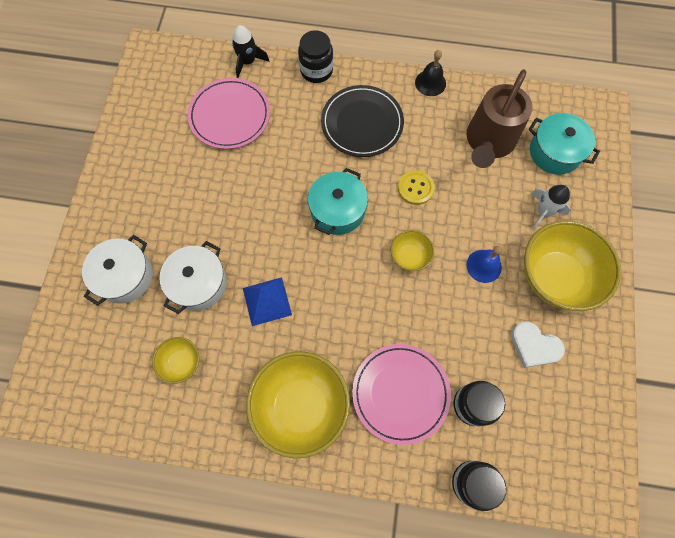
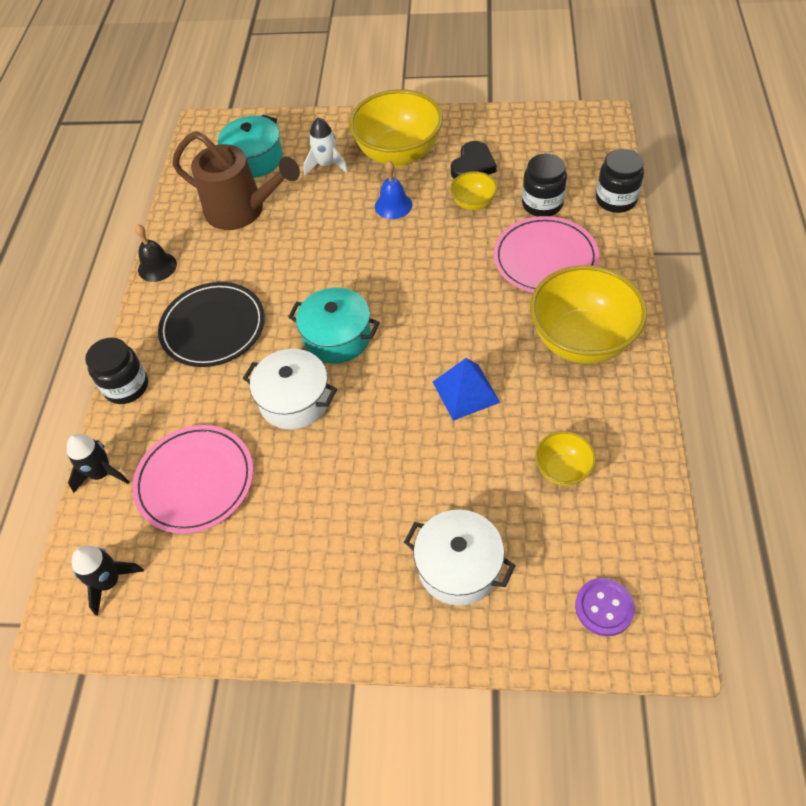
camera: 90 degrees left, 15 degrees down
white pot [159,241,227,314] -> white pot moved to [243,349,337,430]
yellow bowl [391,230,434,271] -> yellow bowl moved to [450,171,498,211]
yellow button [398,170,435,205] -> none
white heart [511,321,565,368] -> black heart [451,141,497,179]
none -> black rocket [72,546,144,616]
none -> purple button [575,578,635,636]

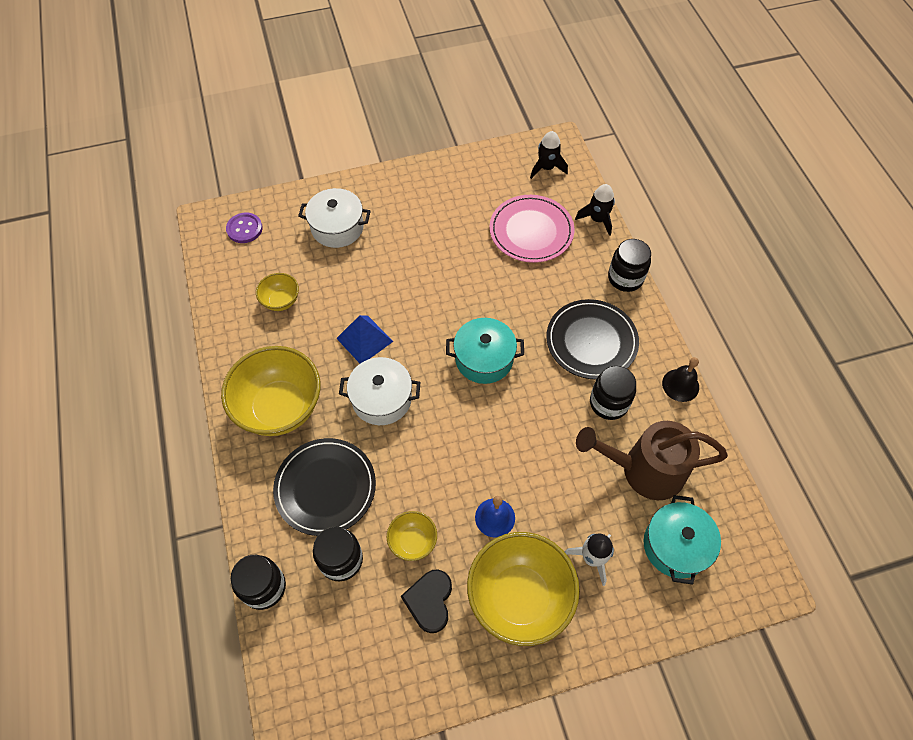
camera: 155 degrees right, 5 degrees up
white pot [243,349,337,430] -> white pot moved to [339,357,420,425]
pink plate [493,216,599,293] -> black plate [273,438,376,536]
none -> black jar [590,366,636,420]

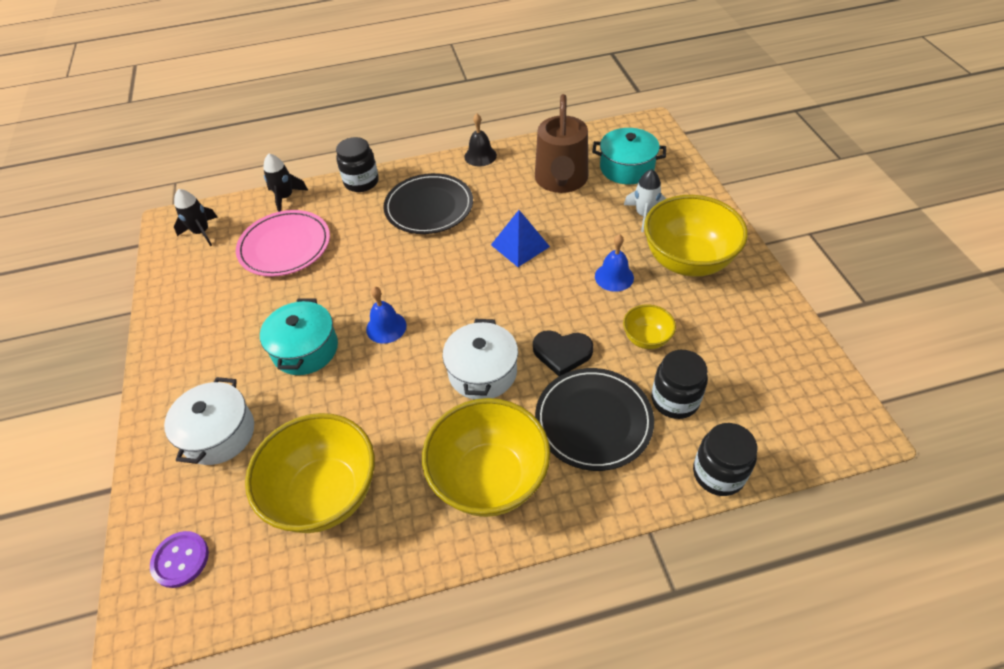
camera: 85 degrees left, 10 degrees down
yellow bowl [256,273,299,311] -> yellow bowl [245,413,375,533], size x2.07
blue pyramid [336,315,393,363] -> blue pyramid moved to [491,210,550,267]
black heart [401,569,452,633] -> black heart moved to [533,330,593,376]
turquoise pot [446,318,524,384] -> turquoise pot moved to [260,298,338,375]
black jar [590,366,636,420] -> none
none -> blue bell [366,287,407,344]

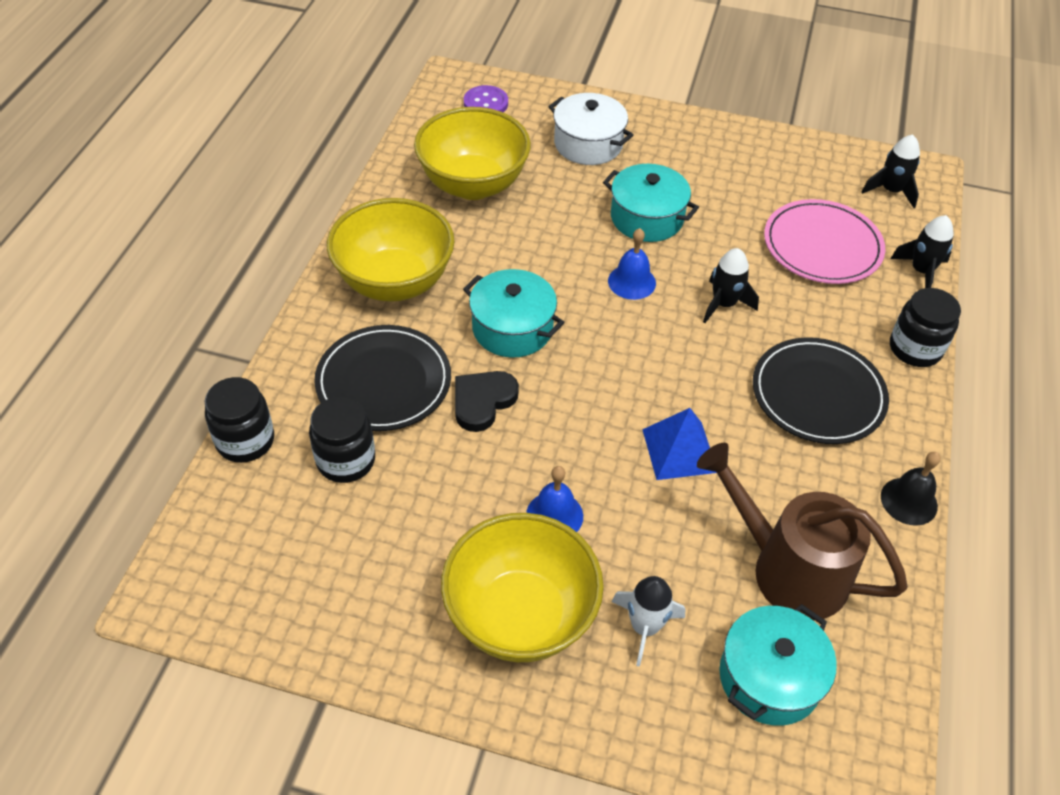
camera: 115 degrees right, 0 degrees up
white pot [443,319,518,400] -> turquoise pot [463,269,564,358]
yellow bowl [623,304,676,349] -> none
none -> black rocket [703,248,759,323]

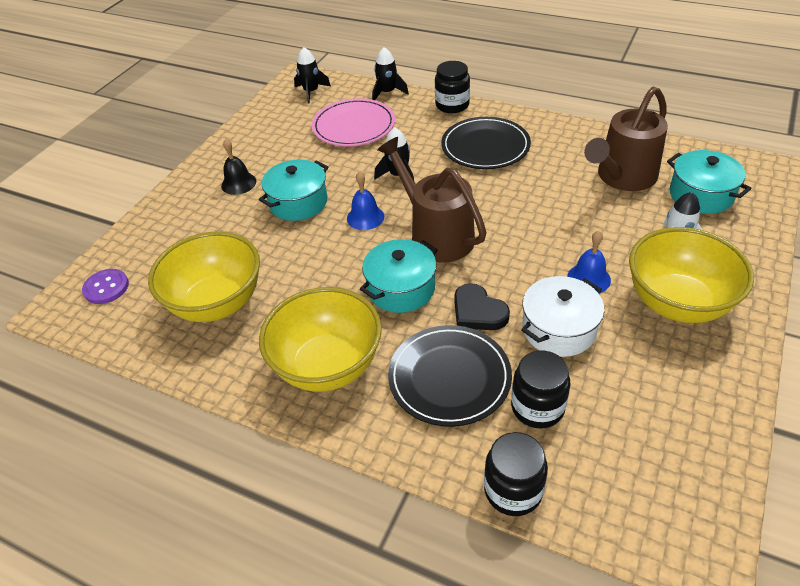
camera: 75 degrees left, 5 degrees down
white pot [548,93,634,165] -> white pot moved to [521,276,604,357]
blue pyramid [642,408,717,480] -> none
black bell [881,452,941,526] -> black bell moved to [221,139,256,195]
none -> brown watering can [377,137,487,263]

